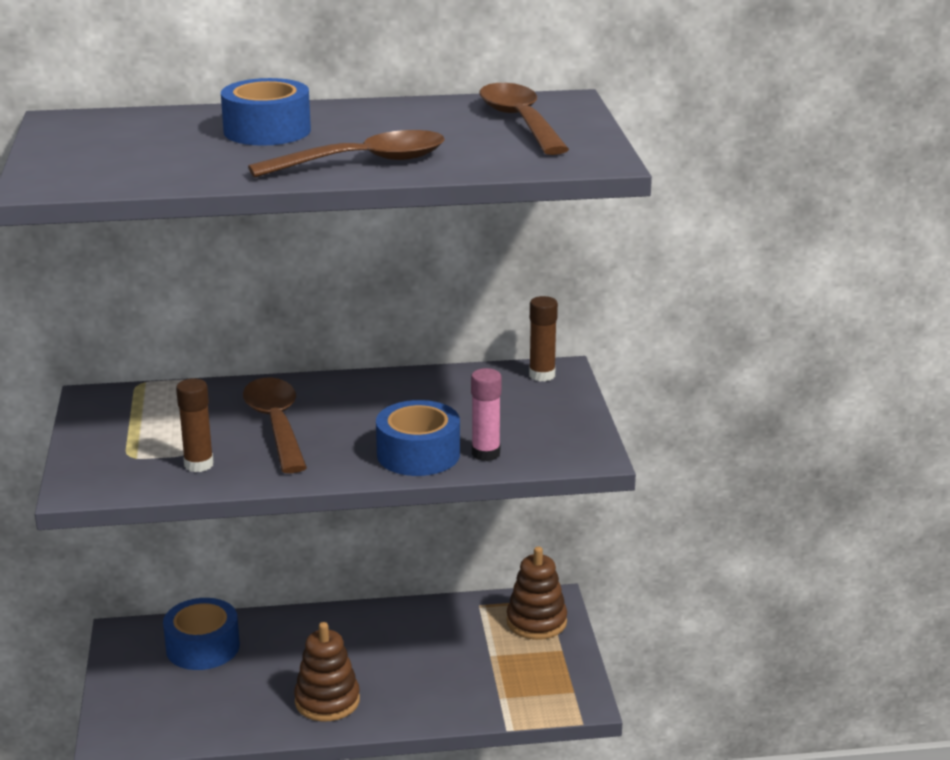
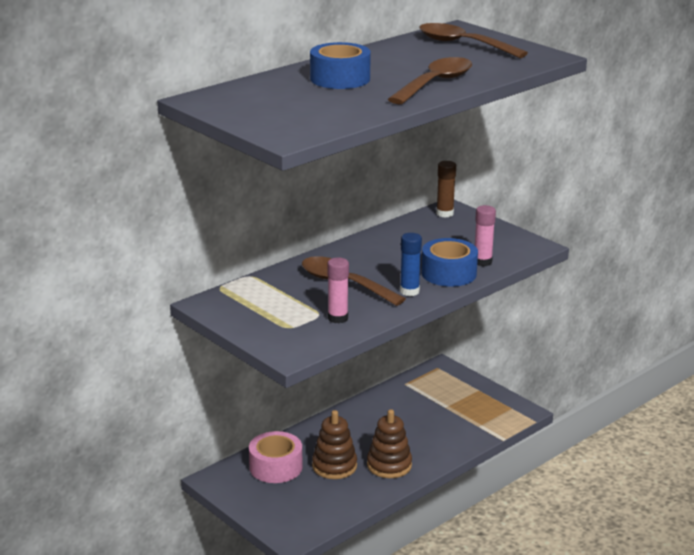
camera: 35 degrees left, 0 degrees up
blue tape [163,598,240,670] -> pink tape [249,431,302,483]
brown glue stick [176,378,214,472] -> pink glue stick [327,258,349,323]
brown stacking toy [506,547,567,640] -> brown stacking toy moved to [312,410,357,479]
none -> blue glue stick [400,233,422,296]

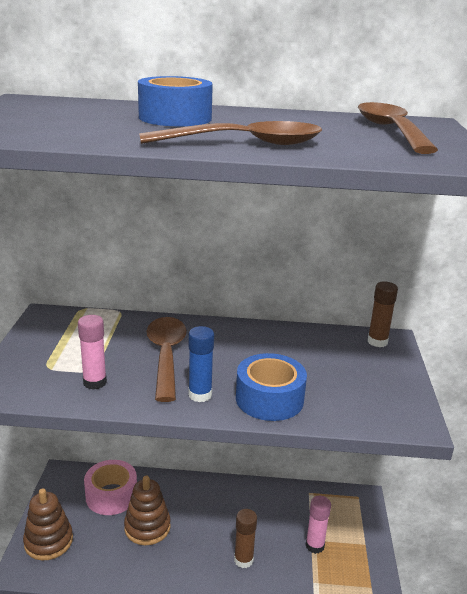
camera: 45 degrees right, 0 degrees up
brown stacking toy [367,409,412,478] -> brown stacking toy moved to [23,488,73,560]
pink glue stick [475,205,496,266] -> pink glue stick moved to [306,496,331,554]
none -> brown glue stick [234,509,257,568]

